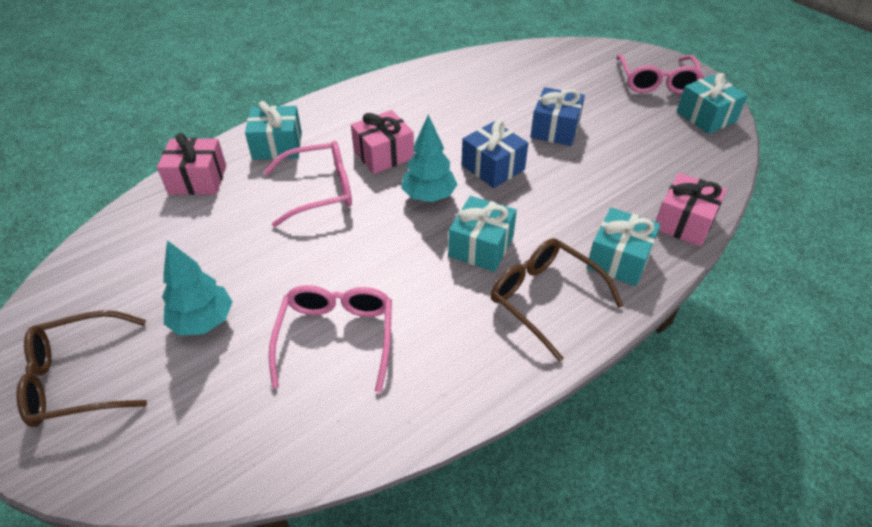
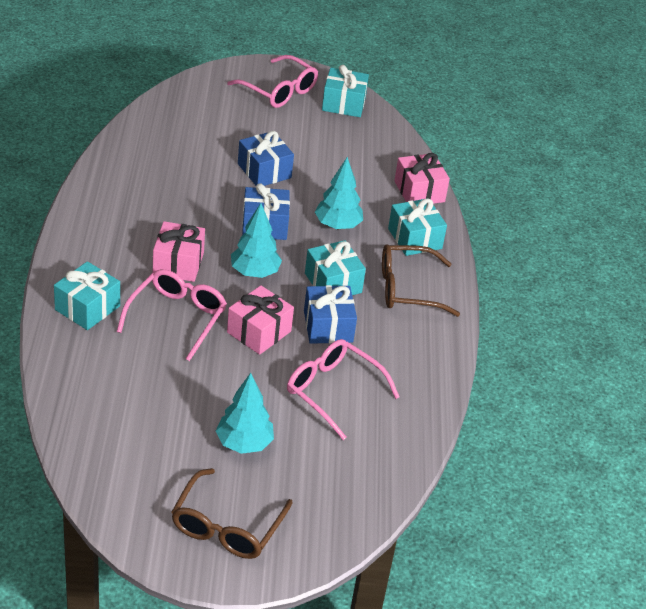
camera: 55 degrees left, 5 degrees down
pink gift [157,133,226,195] -> pink gift moved to [227,285,294,355]
none -> blue gift [304,285,357,344]
none -> turquoise tree [315,157,363,229]

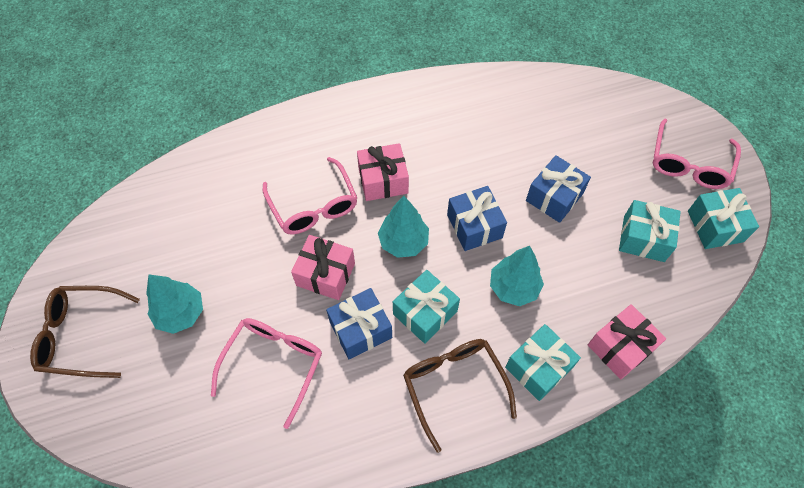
camera: 75 degrees right, 20 degrees up
turquoise gift [54,261,120,330] -> turquoise gift moved to [619,200,681,262]
pink glasses [117,269,227,361] -> pink glasses turned 60 degrees clockwise [263,157,357,234]

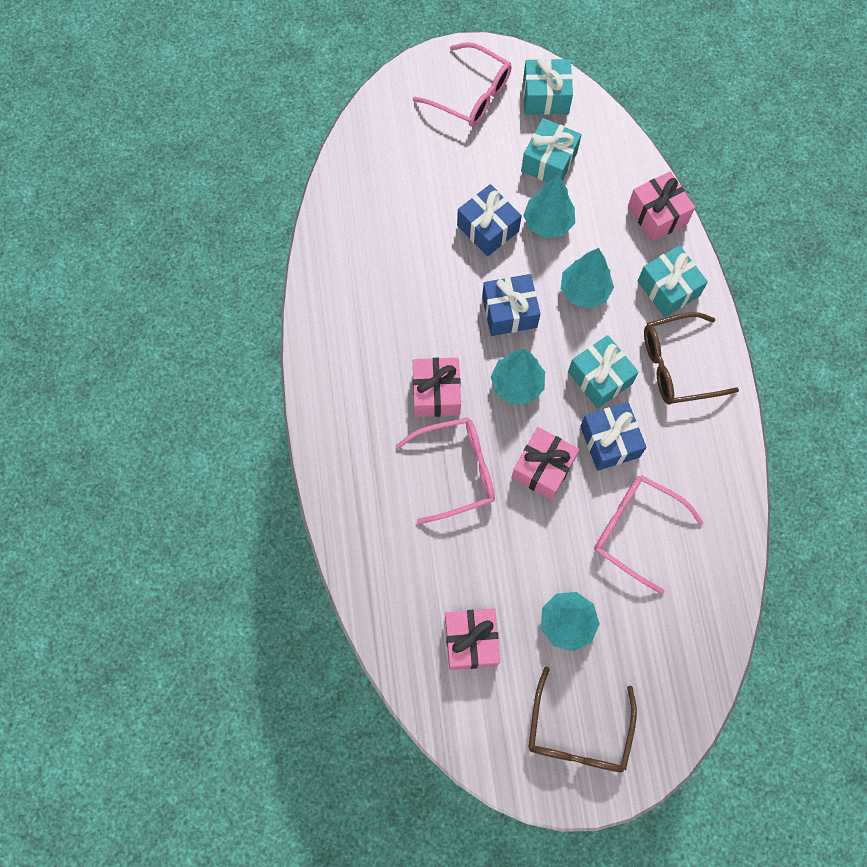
camera: 80 degrees left, 10 degrees up
none -> pink gift [445,609,500,670]
none -> turquoise tree [523,175,575,239]

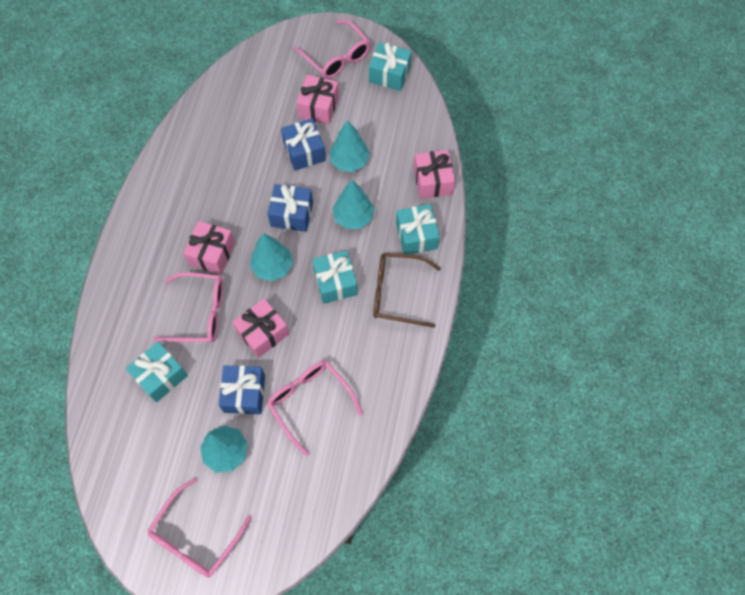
camera: 20 degrees right, 5 degrees down
pink gift [445,609,500,670] -> pink gift moved to [296,75,339,125]
turquoise gift [521,118,582,183] -> turquoise gift moved to [126,342,188,402]
brown glasses [528,667,637,772] -> pink glasses [147,478,252,578]
blue gift [580,402,647,471] -> blue gift moved to [219,365,265,414]

